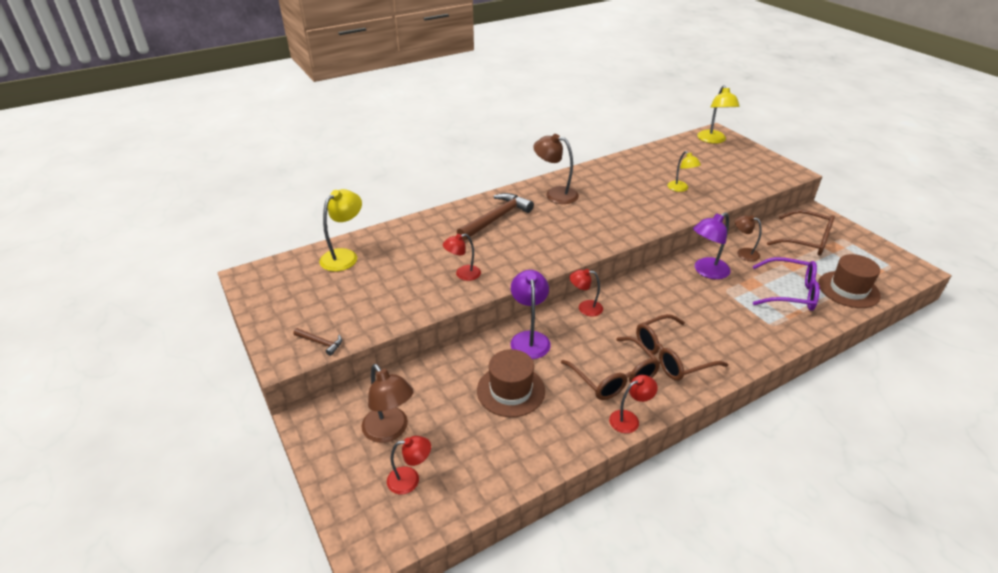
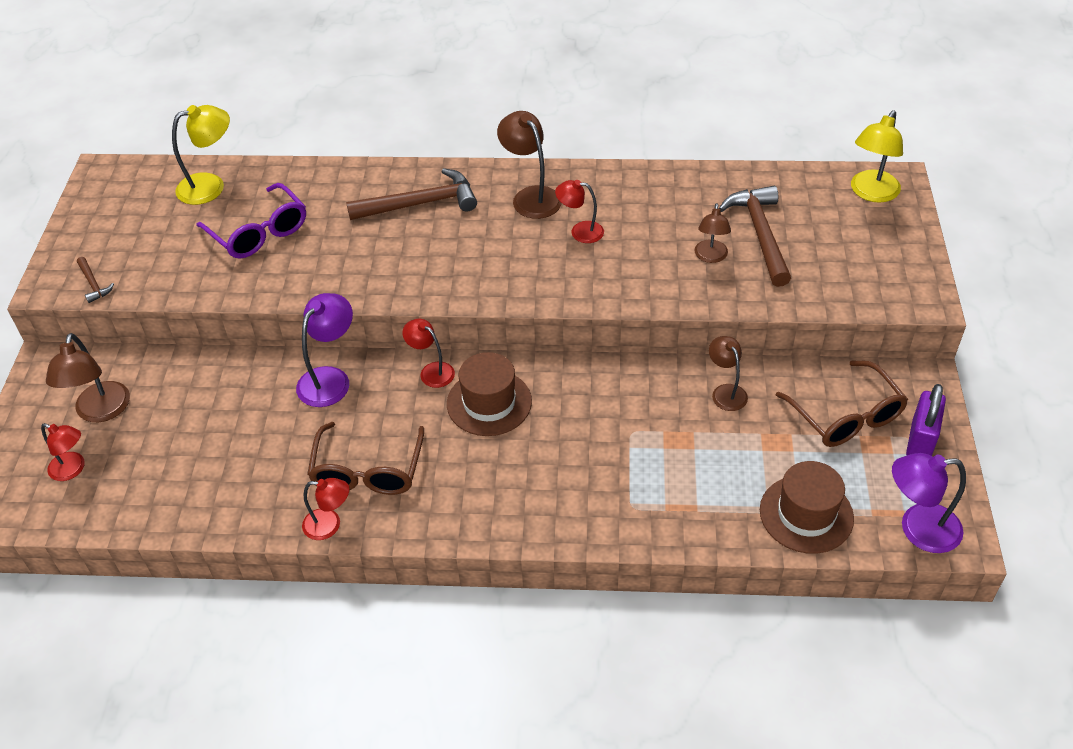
camera: 35 degrees right, 10 degrees up
red lamp [443,234,481,281] -> red lamp moved to [555,180,604,243]
brown hat [477,349,545,417] -> brown hat moved to [447,352,532,436]
brown glasses [636,314,728,381] -> none
yellow lamp [667,151,701,192] -> brown lamp [695,203,731,263]
purple lamp [693,212,730,279] -> purple lamp moved to [892,453,966,553]
purple glasses [753,257,820,311] -> purple glasses moved to [196,183,306,259]
none -> brown hammer [719,186,791,287]
none -> purple padlock [906,384,946,456]

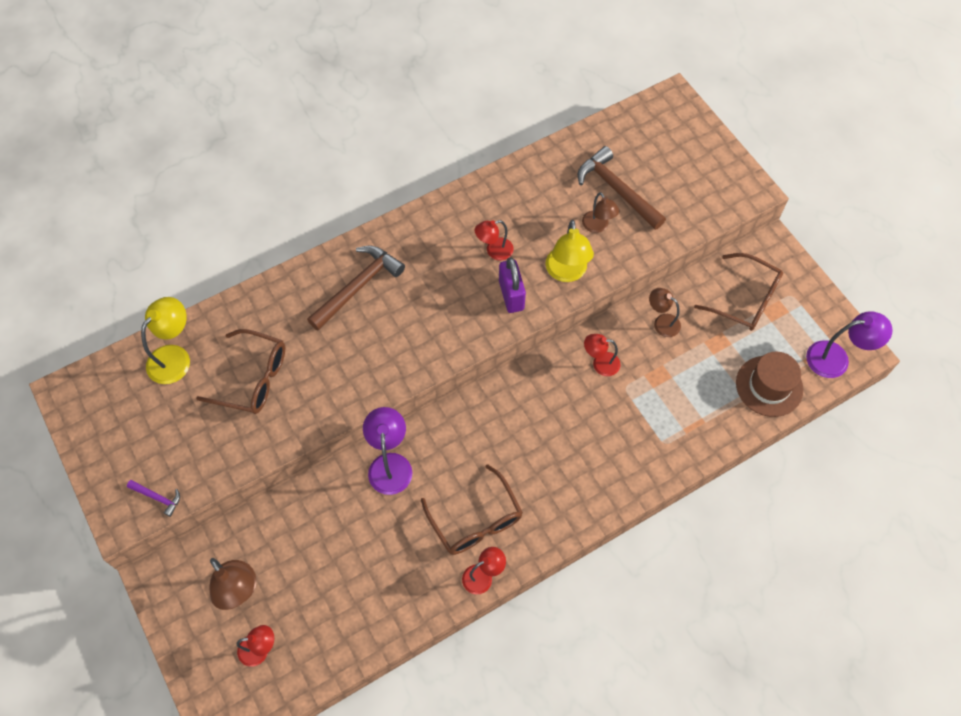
camera: 35 degrees left, 15 degrees up
brown hammer [77,257,114,303] -> purple hammer [127,480,180,517]
purple glasses [196,183,306,259] -> brown glasses [196,329,285,414]
red lamp [403,319,455,388] -> red lamp moved to [584,334,621,376]
brown hat [447,352,532,436] -> none
brown lamp [497,111,562,219] -> none
yellow lamp [851,111,903,203] -> yellow lamp moved to [545,220,594,282]
purple lamp [892,453,966,553] -> purple lamp turned 150 degrees counterclockwise [806,311,893,378]
purple padlock [906,384,946,456] -> purple padlock moved to [499,257,526,313]

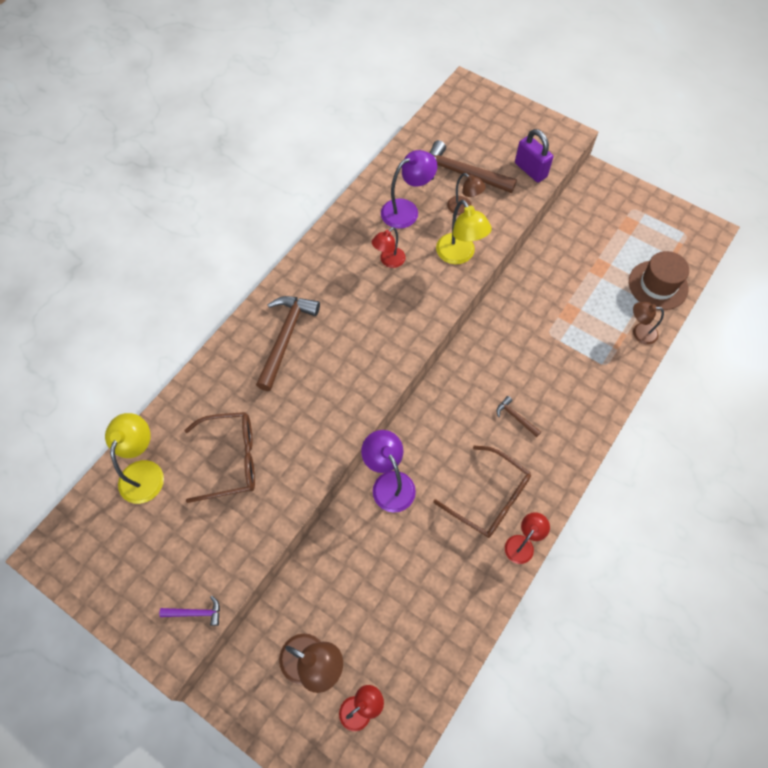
camera: 25 degrees left, 0 degrees up
purple padlock [499,257,526,313] -> purple padlock moved to [515,129,553,183]
red lamp [584,334,621,376] -> none
brown lamp [649,288,681,337] -> brown lamp moved to [633,302,664,345]
brown glasses [694,253,783,331] -> none
purple lamp [806,311,893,378] -> purple lamp moved to [381,150,437,229]
none -> brown hammer [497,396,541,437]

